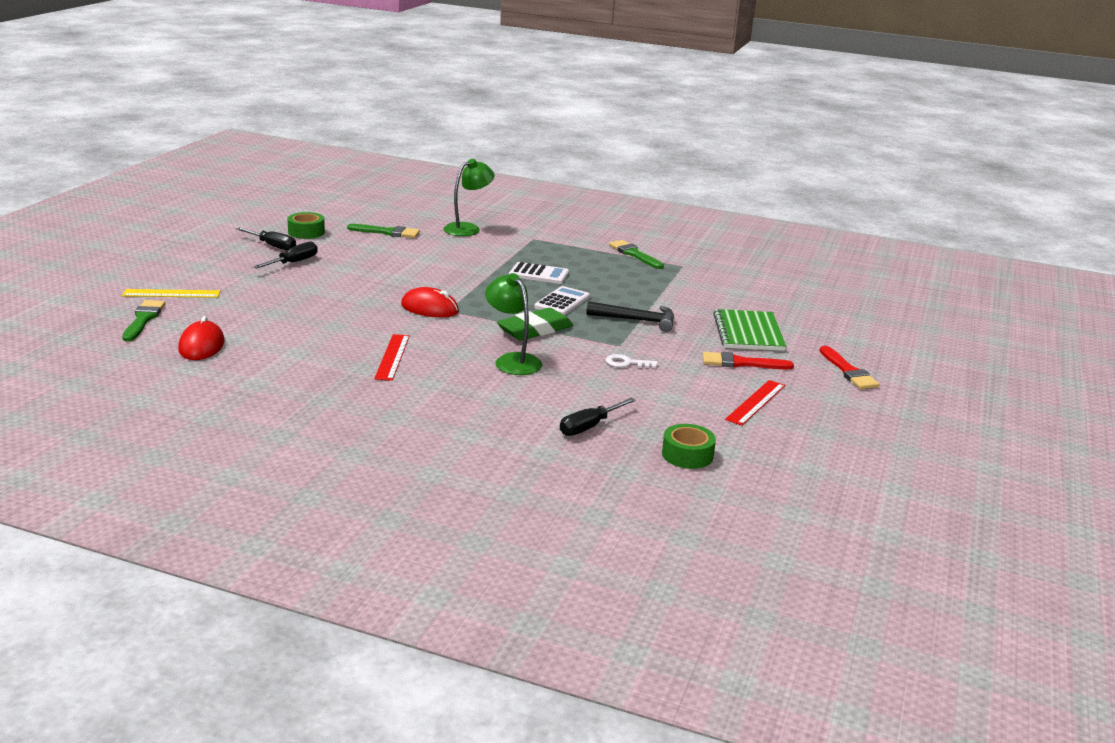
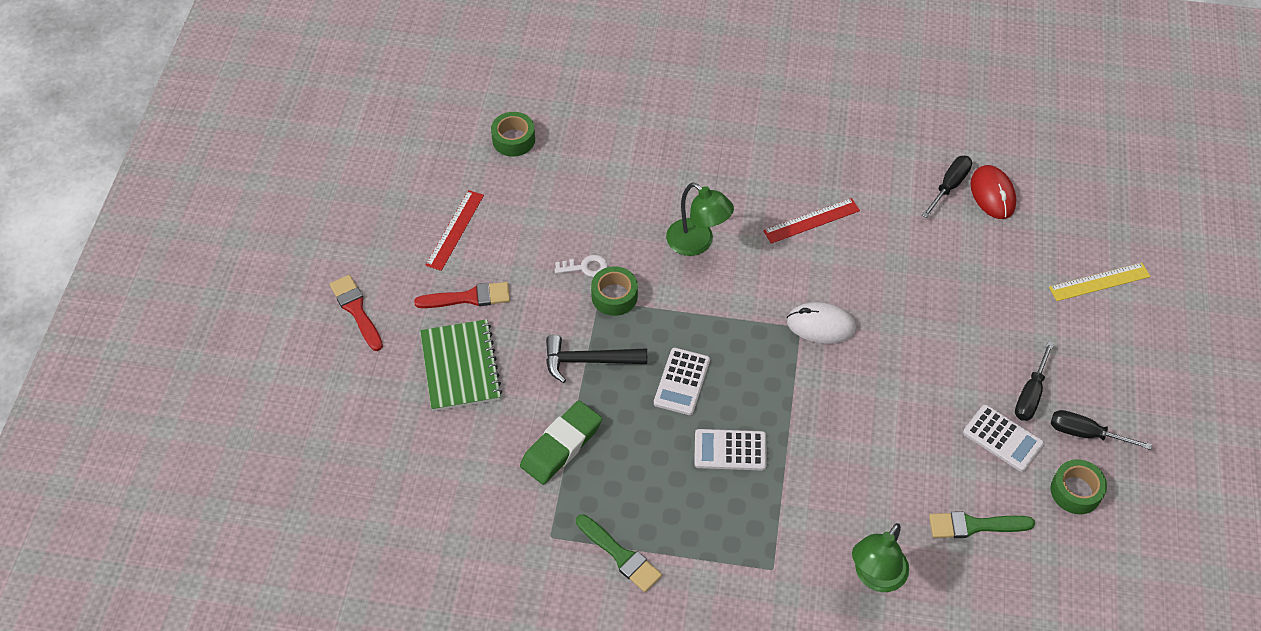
camera: 170 degrees right, 30 degrees up
green brush [122,300,165,342] -> none
red ruler [374,334,410,381] -> red ruler turned 75 degrees clockwise [763,198,860,244]
red mouse [401,287,459,317] -> white mouse [787,302,856,344]
green eraser [497,308,573,341] -> green eraser moved to [520,401,602,485]
black screwdriver [560,398,636,436] -> black screwdriver moved to [922,156,972,218]
none -> green tape [591,266,638,316]
none -> white calculator [963,404,1044,472]

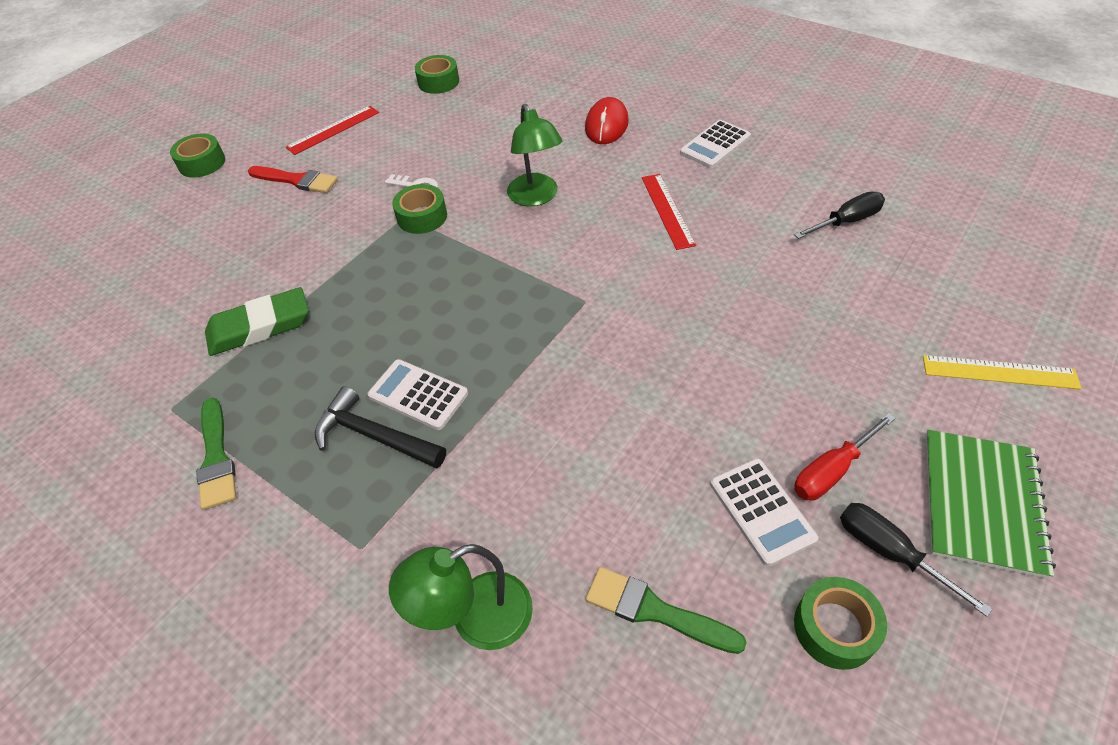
camera: 30 degrees right, 5 degrees down
red brush [330,275,383,351] -> green tape [170,133,225,178]
green notebook [420,319,502,411] -> green notebook moved to [925,430,1056,579]
black hammer [546,335,647,383] -> black hammer moved to [315,386,446,469]
white calculator [654,348,710,415] -> white calculator moved to [680,120,751,168]
red ruler [763,198,860,244] -> red ruler turned 75 degrees clockwise [642,174,696,250]
white mouse [787,302,856,344] -> none
red mouse [970,165,1016,219] -> red mouse moved to [585,97,629,144]
black screwdriver [1015,341,1054,421] -> red screwdriver [794,413,895,501]

